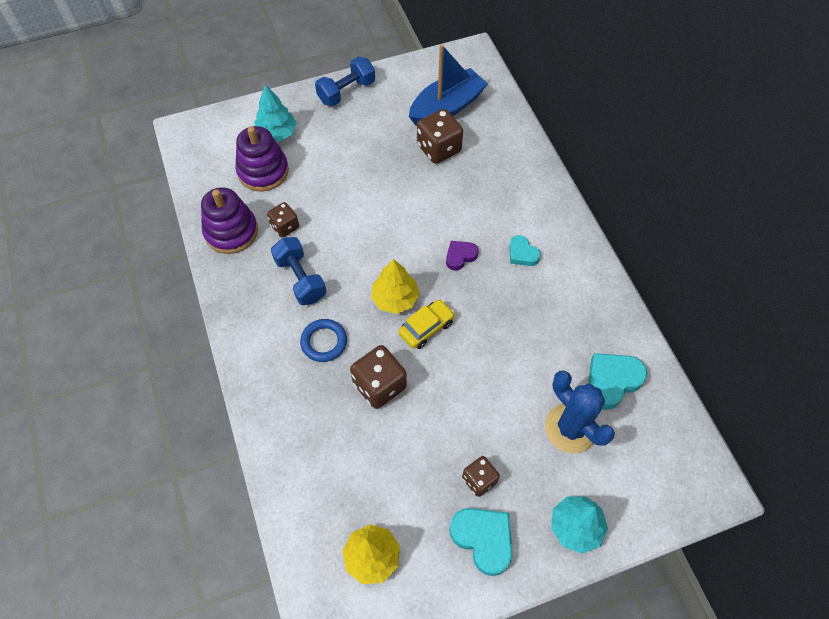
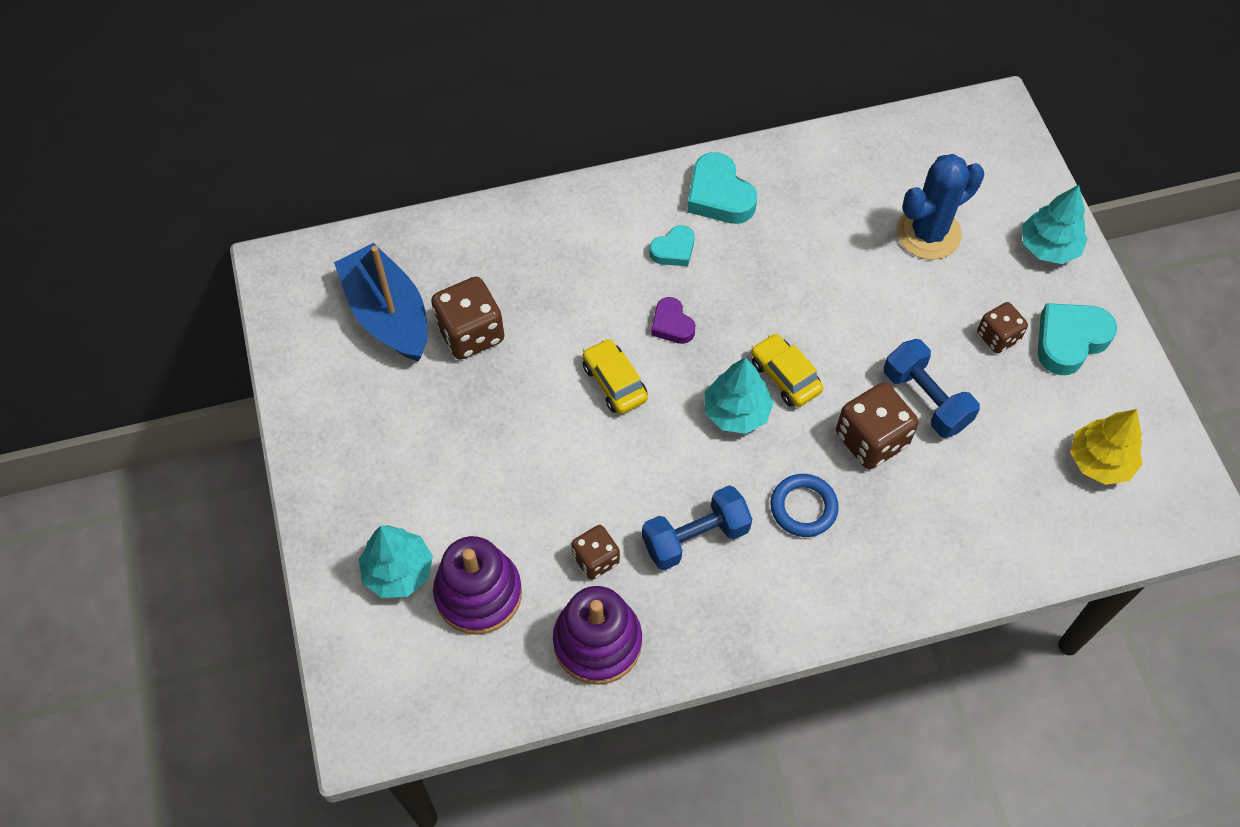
camera: 85 degrees left, 0 degrees up
blue dumbbell [315,57,375,107] -> blue dumbbell moved to [884,339,980,438]
yellow tree [371,259,419,314] -> turquoise tree [705,357,774,434]
turquoise heart [588,353,648,410] -> turquoise heart moved to [687,152,757,224]
none -> yellow car [583,338,648,414]

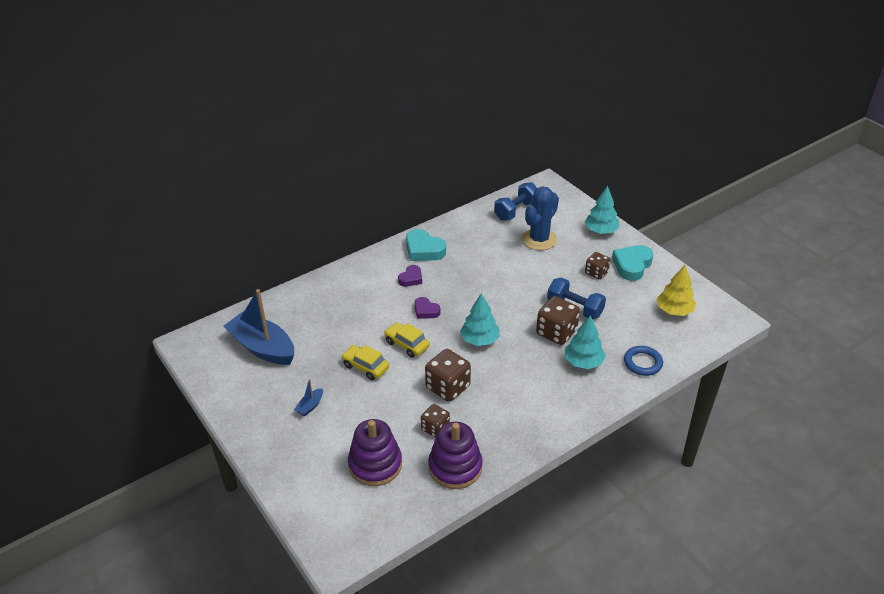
camera: 20 degrees left, 20 degrees down
turquoise tree [359,525,433,598] -> turquoise tree moved to [565,315,606,369]
brown dice [431,277,504,360] -> brown dice moved to [425,349,471,402]
blue dumbbell [642,485,752,570] -> blue dumbbell moved to [494,182,537,221]
turquoise heart [649,225,695,266] -> purple heart [398,265,422,287]
yellow car [751,333,823,407] -> yellow car moved to [341,345,389,380]
blue ring [770,474,839,537] -> blue ring moved to [624,346,663,376]
none -> blue boat [294,379,323,416]

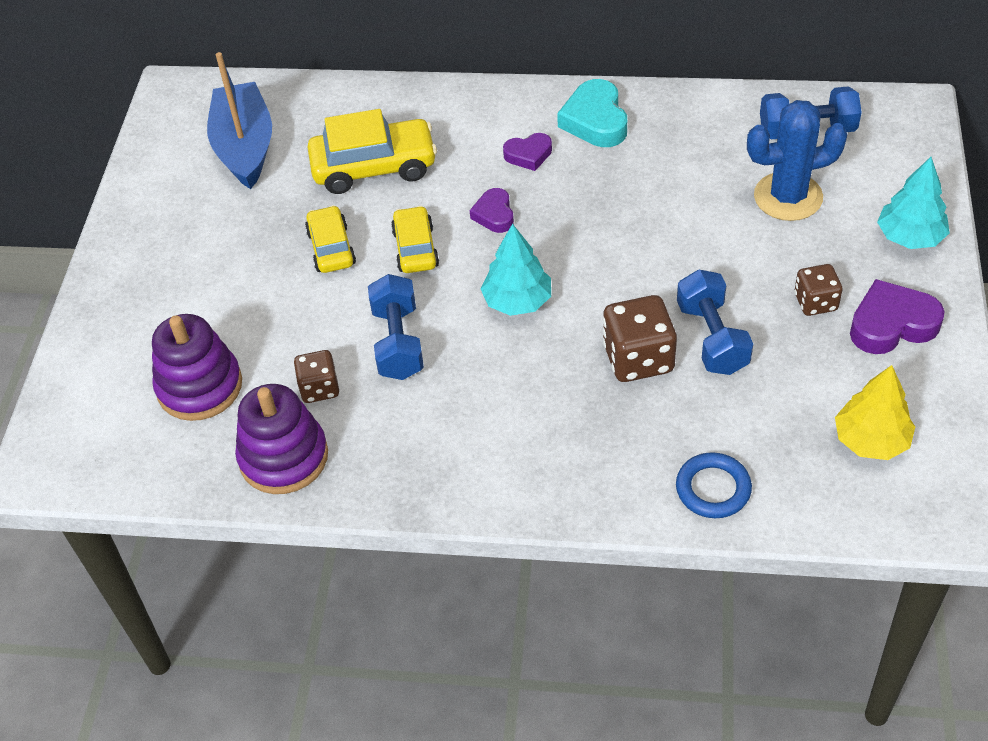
camera: 45 degrees right, 10 degrees up
blue boat [294,379,323,416] -> none
brown dice [425,349,471,402] -> blue dumbbell [368,274,424,380]
turquoise tree [565,315,606,369] -> none
turquoise heart [612,245,653,281] -> purple heart [850,279,945,354]
none -> yellow car [307,109,437,194]

